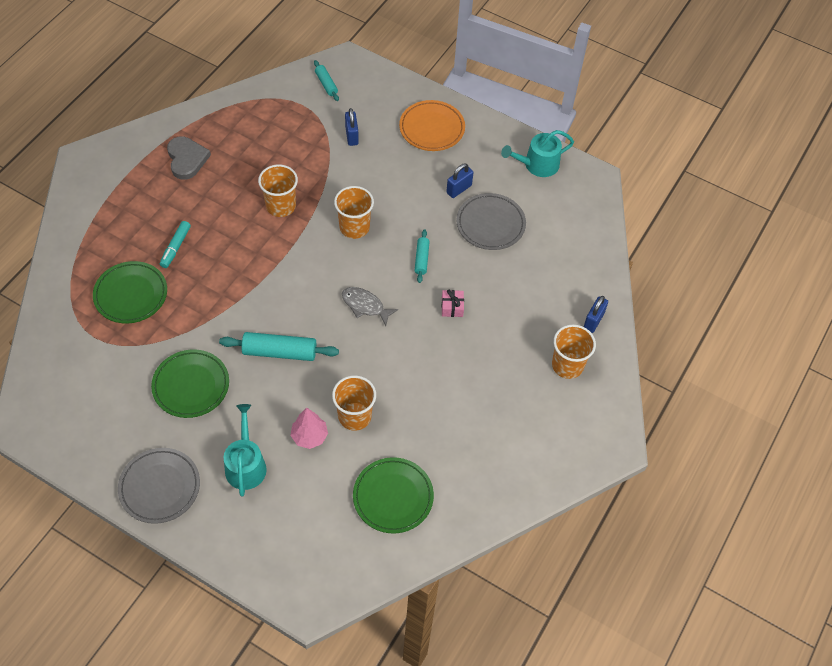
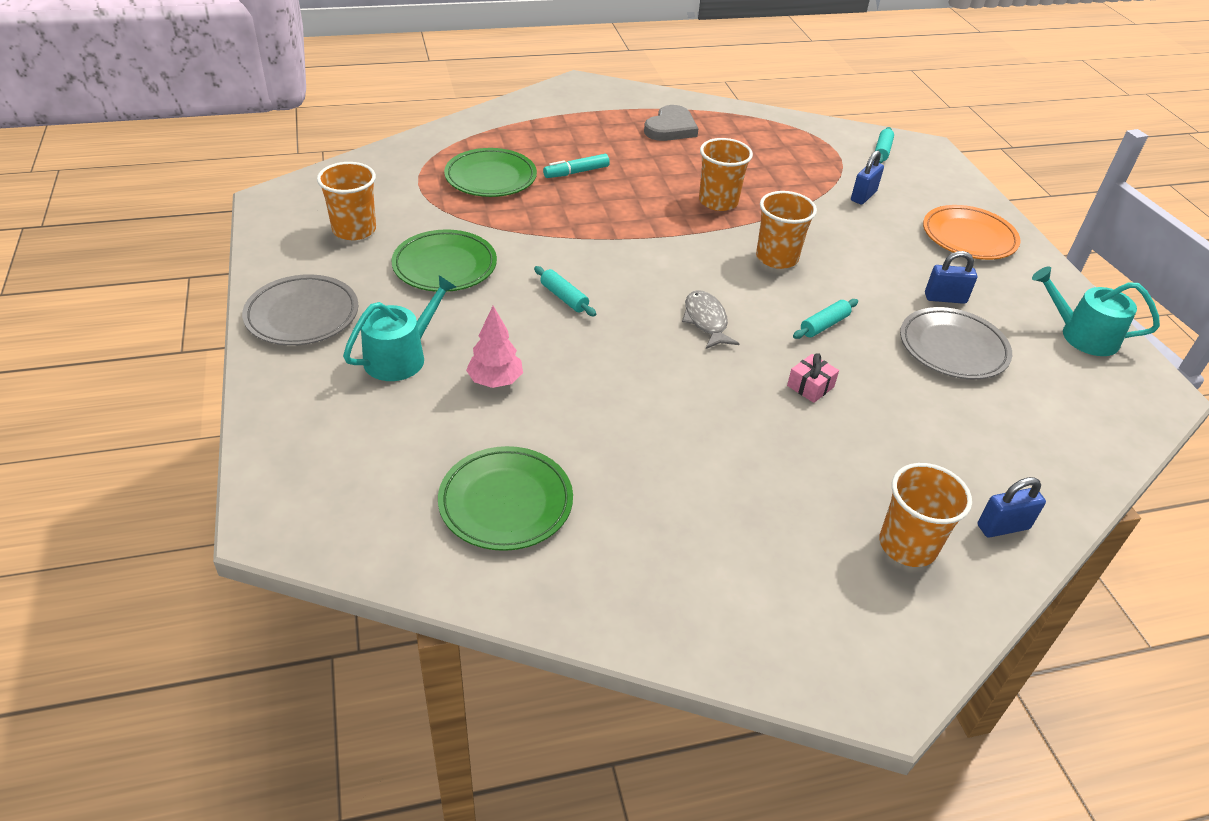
camera: 45 degrees right, 15 degrees down
turquoise rolling pin [219,332,339,361] -> turquoise rolling pin [534,266,596,316], size x0.56
orange cup [332,375,376,431] -> orange cup moved to [317,162,376,240]

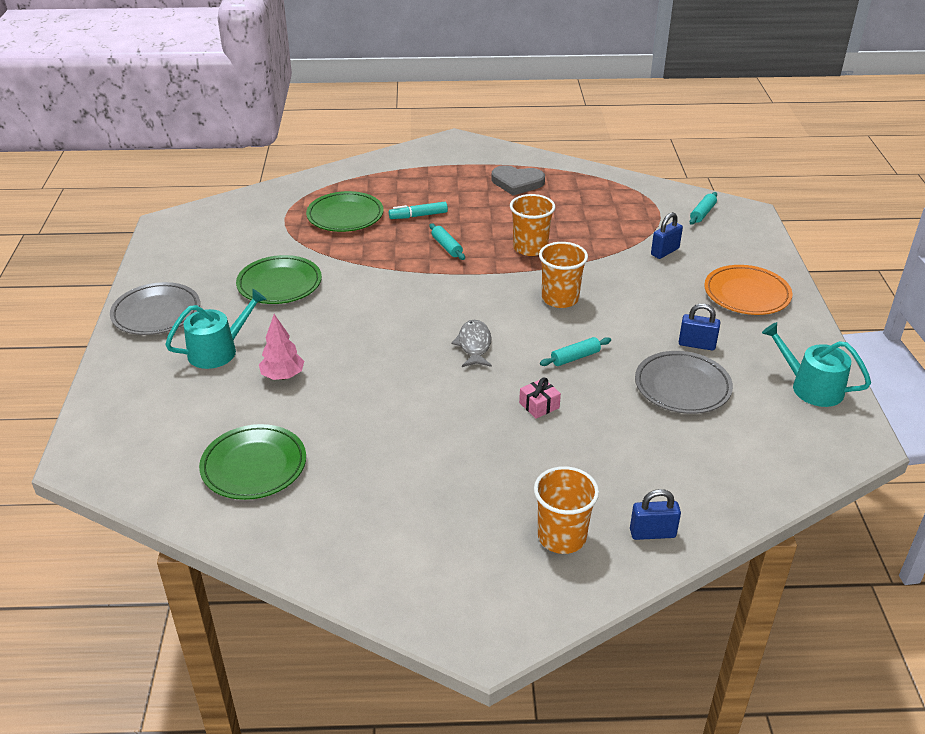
camera: 15 degrees right, 5 degrees down
orange cup [317,162,376,240] -> none
turquoise rolling pin [534,266,596,316] -> turquoise rolling pin moved to [430,224,465,260]
grey heart [644,105,699,141] -> grey heart turned 60 degrees clockwise [492,165,545,195]

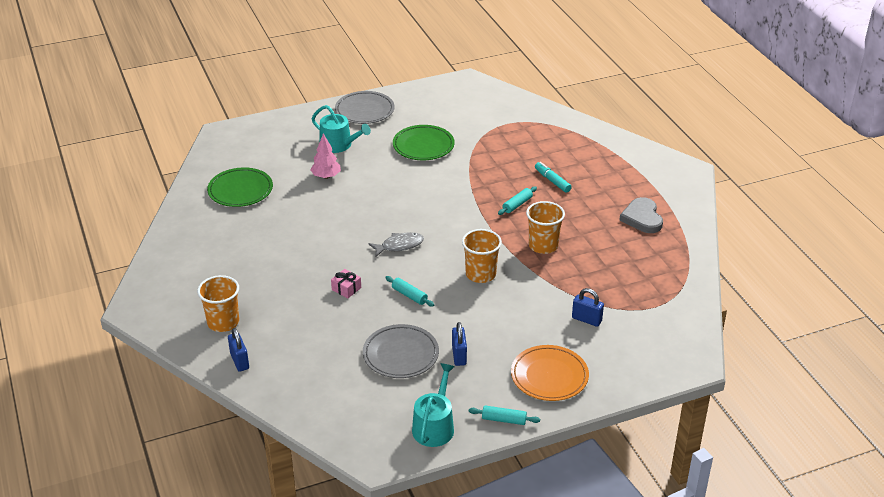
camera: 70 degrees right, 0 degrees up
green plate [306,191,384,232] -> none
turquoise rolling pin [690,192,717,224] -> turquoise rolling pin moved to [469,406,540,425]

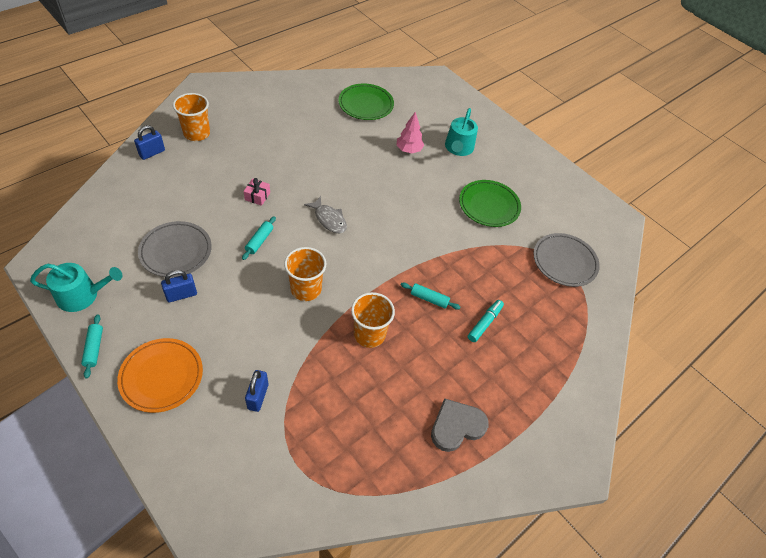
camera: 65 degrees right, 15 degrees up
grey plate [335,91,395,124] -> grey plate moved to [533,233,600,287]

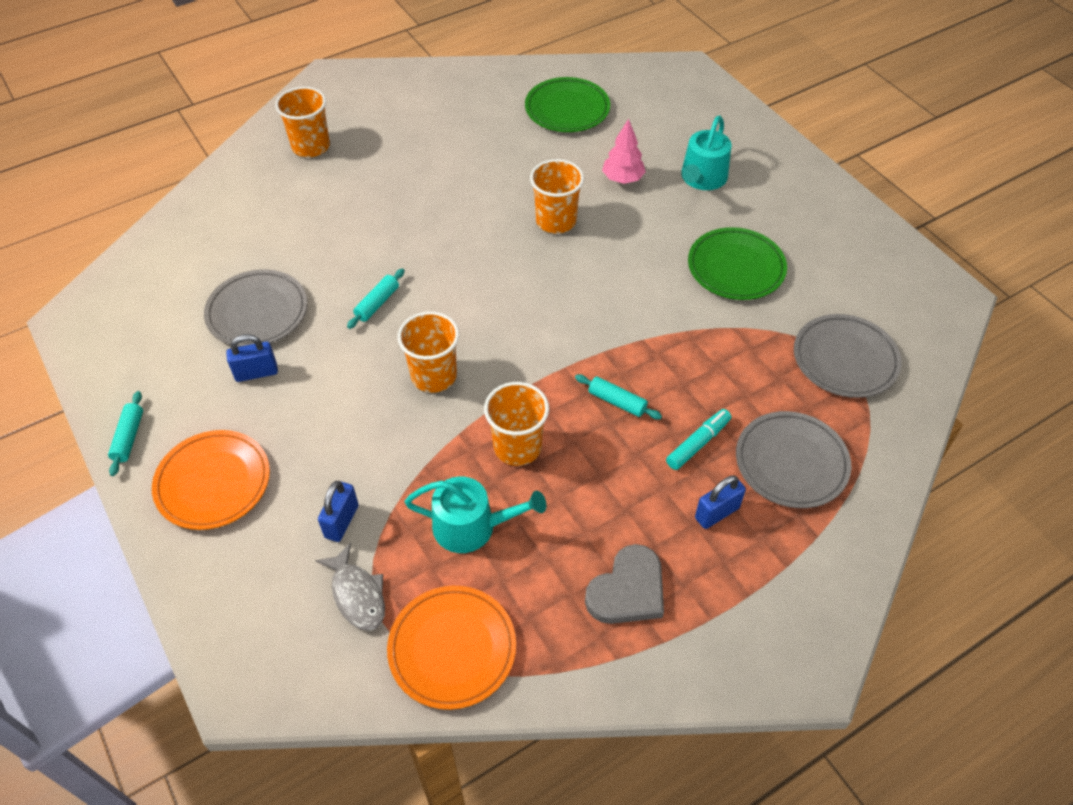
camera: 15 degrees right, 0 degrees up
turquoise watering can [30,263,122,312] -> turquoise watering can moved to [405,476,546,553]
blue padlock [134,125,165,160] -> blue padlock moved to [695,475,746,529]
pink gift [244,178,270,206] -> none
grey fish [304,196,347,233] -> grey fish moved to [315,542,385,631]
grey heart [431,398,489,452] -> grey heart turned 150 degrees clockwise [585,544,664,624]
none -> orange plate [387,586,516,710]
none -> orange cup [530,159,584,233]
none -> grey plate [736,411,851,508]

